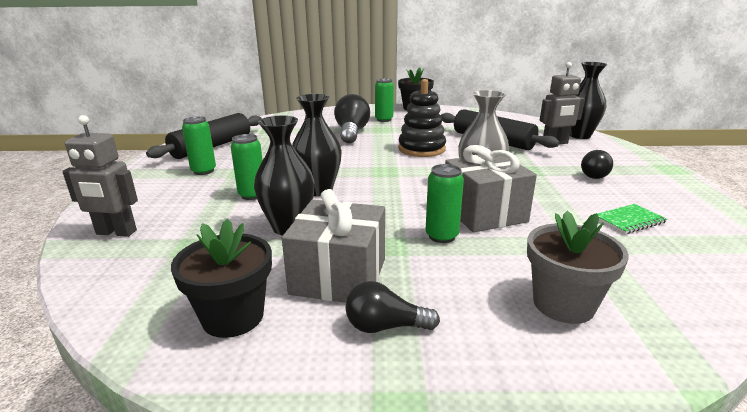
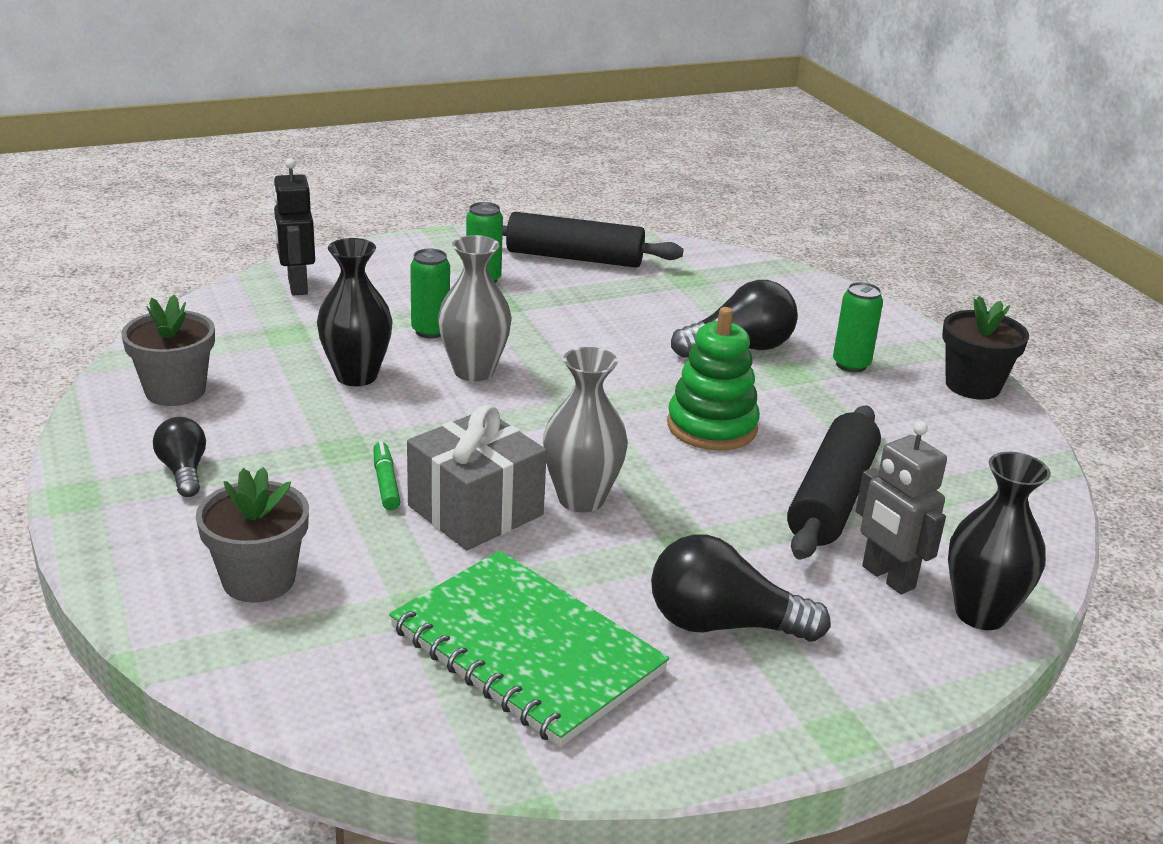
camera: 65 degrees right, 5 degrees up
grey robot [62,115,138,237] -> black robot [273,158,315,296]
black flower pot [171,219,272,338] -> grey flower pot [121,295,215,406]
grey gift [282,189,385,303] -> none
black vase [292,94,342,196] -> grey vase [438,235,512,381]
black stacking toy [398,79,446,157] -> green stacking toy [667,307,760,451]
green can [426,164,464,243] -> green marker [373,441,400,510]
black light bulb [581,150,613,179] -> black light bulb [651,534,831,642], size x1.66
green notebook [598,204,667,234] -> green notebook [389,550,669,747], size x2.40

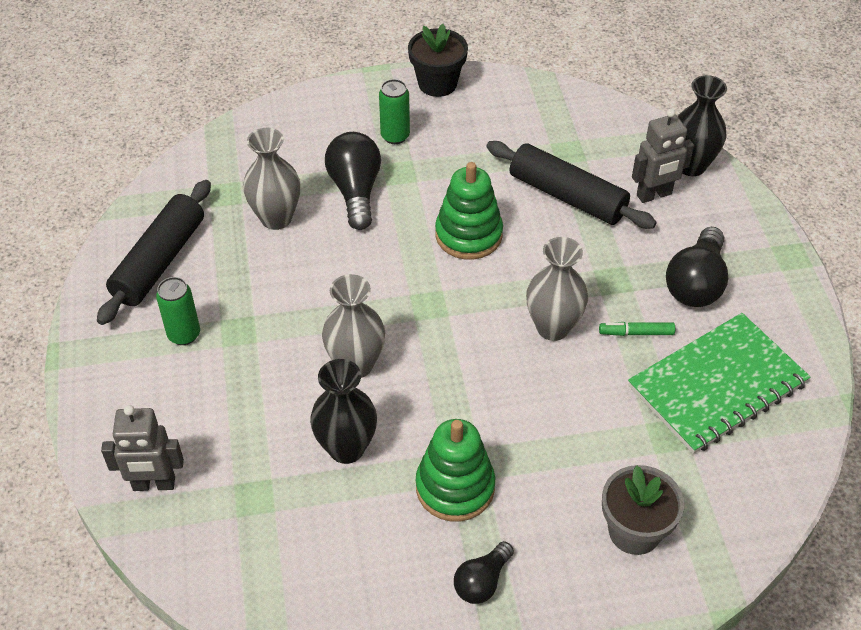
camera: 75 degrees left, 20 degrees up
grey flower pot [121,295,215,406] -> none
black light bulb [153,417,206,497] -> black light bulb turned 45 degrees counterclockwise [454,541,514,604]
black robot [273,158,315,296] -> grey robot [101,405,184,491]
green marker [373,441,400,510] -> green marker moved to [599,322,675,336]
grey gift [407,405,547,550] -> none
green can [410,248,450,338] -> none
none -> grey vase [243,128,300,230]
none -> green stacking toy [416,419,495,522]

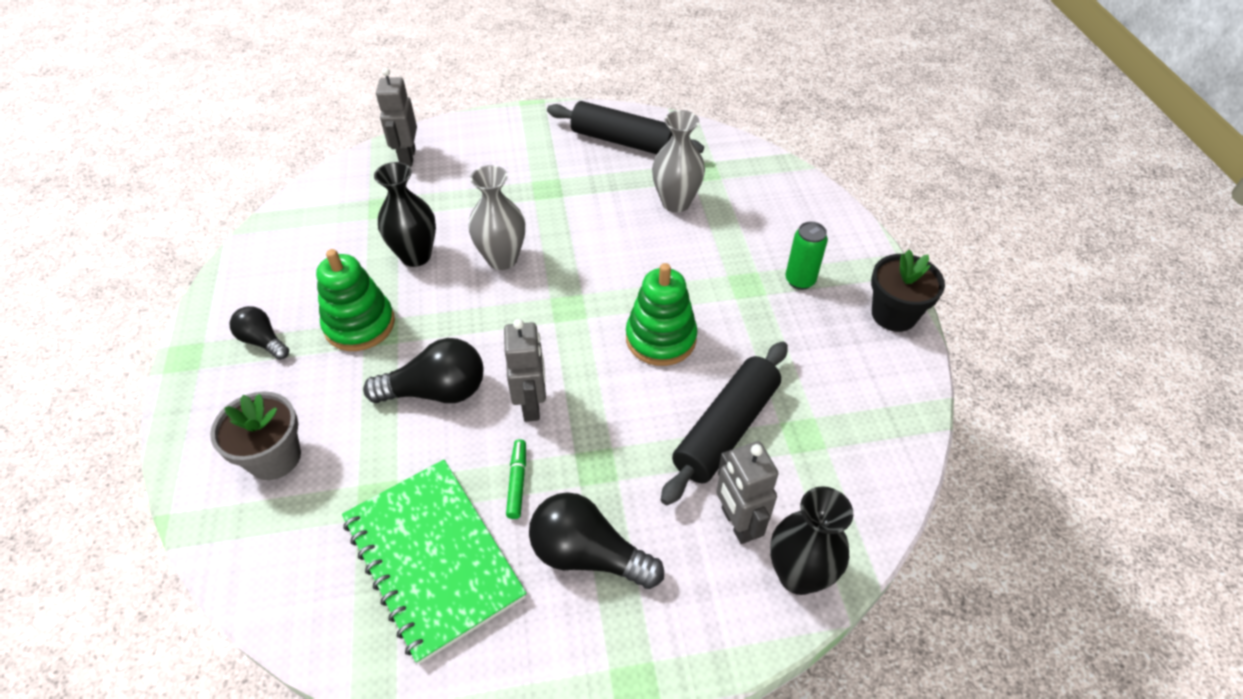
camera: 90 degrees right, 0 degrees up
green can [156,277,200,345] -> none
black light bulb [325,132,381,230] -> black light bulb moved to [363,338,484,403]
grey vase [526,237,588,341] -> grey robot [504,319,546,422]

